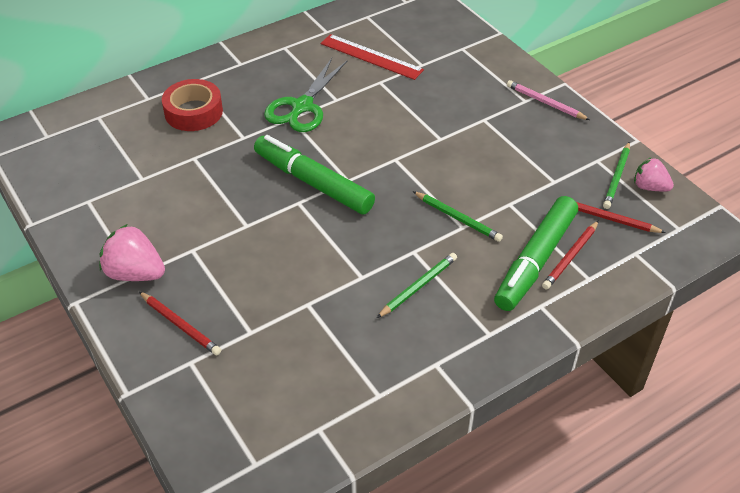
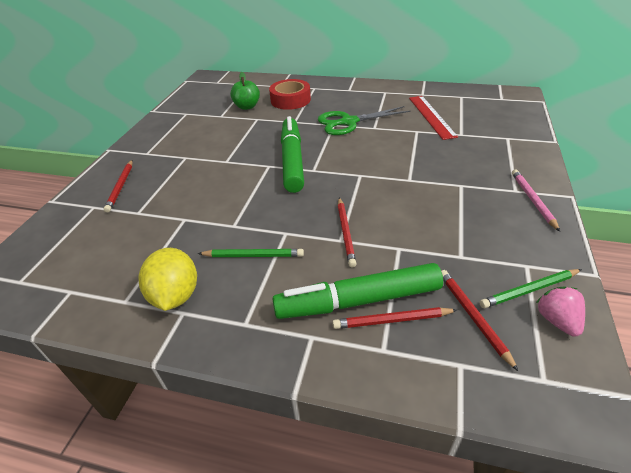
camera: 50 degrees right, 5 degrees down
pink strawberry [99,224,165,281] -> none
green pencil [413,191,503,242] -> red pencil [338,197,357,268]
none -> yellow lemon [139,248,197,311]
none -> green apple [230,72,260,110]

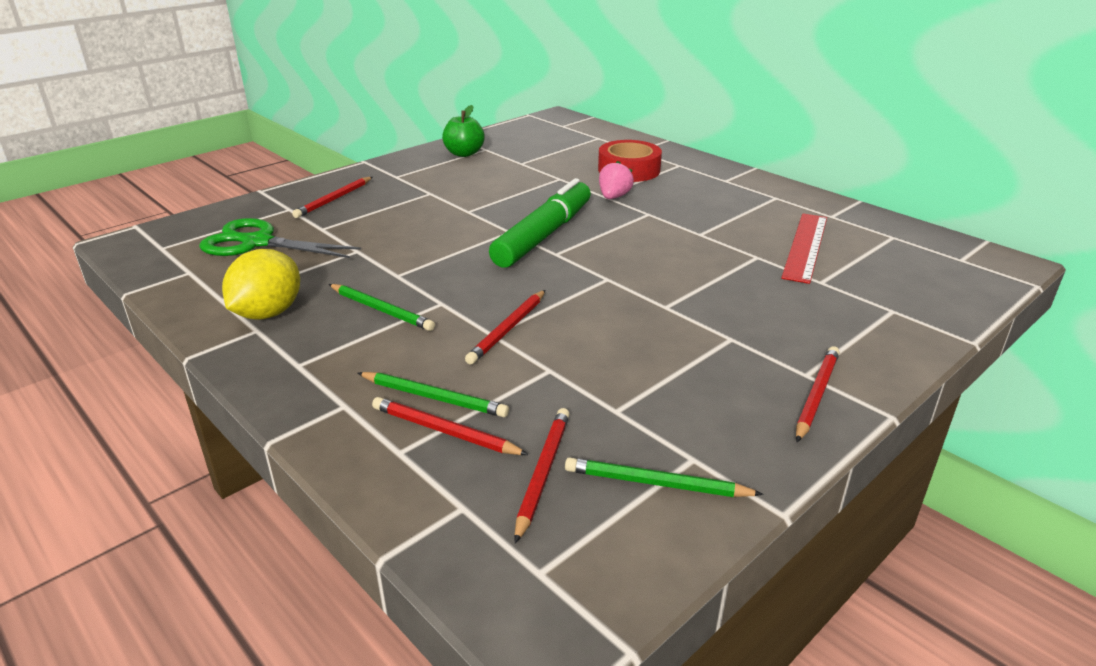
camera: 30 degrees right, 10 degrees down
green apple [230,72,260,110] -> green apple moved to [442,105,485,157]
green marker [272,263,443,319] -> green pencil [358,372,509,417]
green scissors [318,106,411,135] -> green scissors moved to [199,218,361,258]
pink pencil [512,169,560,232] -> red pencil [796,346,840,442]
pink strawberry [536,286,585,337] -> pink strawberry moved to [599,161,634,199]

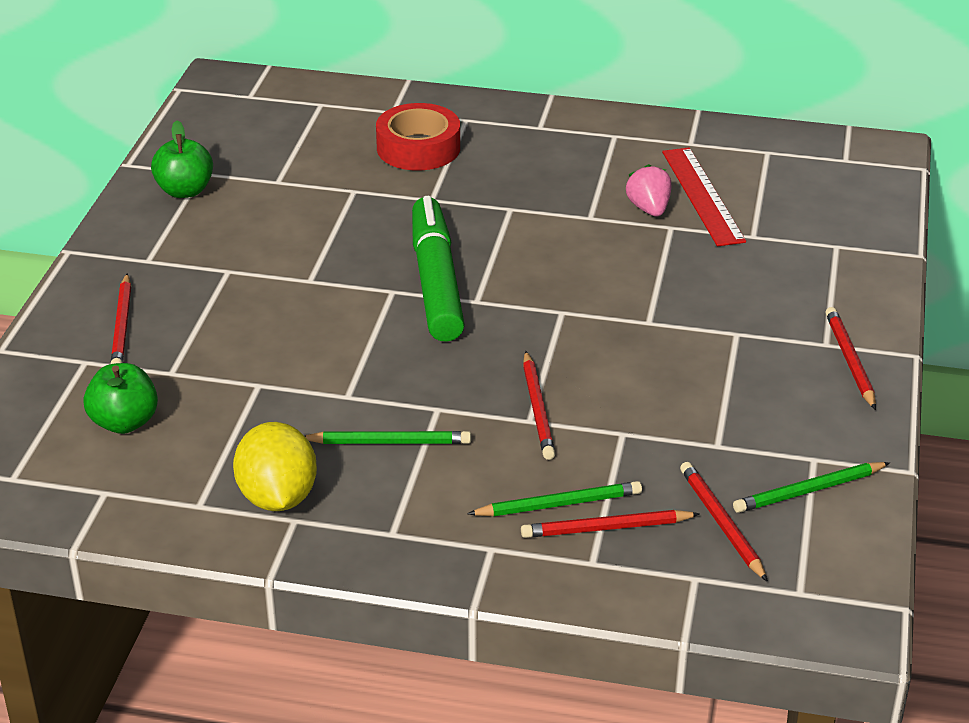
camera: 35 degrees left, 5 degrees up
green scissors [199,218,361,258] -> green apple [83,363,158,434]
pink strawberry [599,161,634,199] -> pink strawberry moved to [626,164,671,216]

